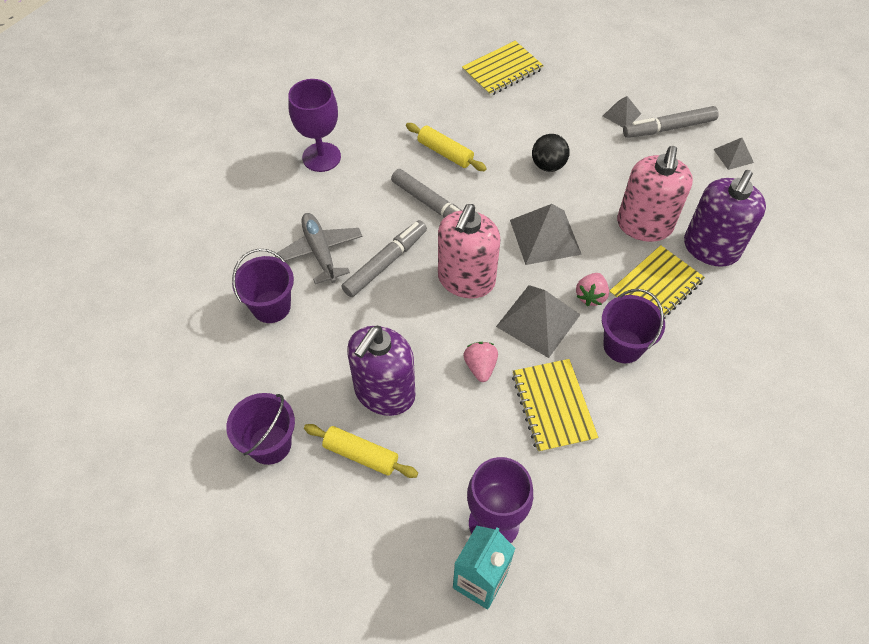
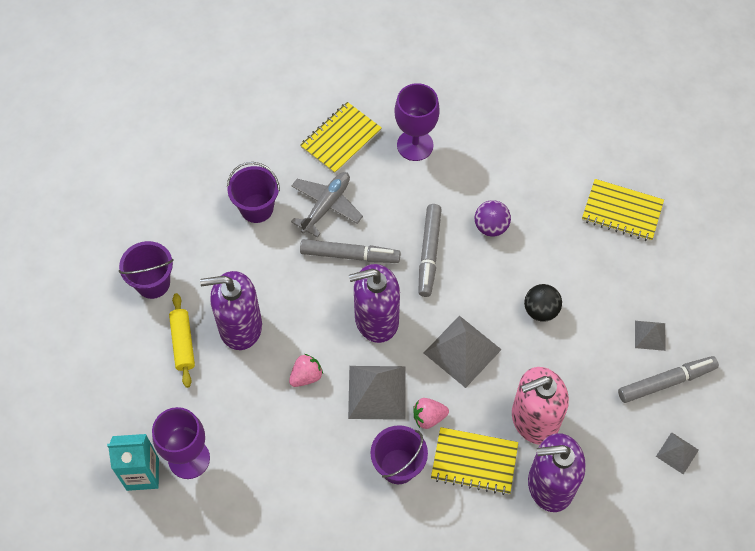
camera: 55 degrees right, 5 degrees up
yellow rolling pin [406,123,487,171] -> purple ball [475,200,511,237]
pink soap dispenser [438,204,500,299] -> purple soap dispenser [349,264,400,343]
yellow notebook [512,359,599,453] -> yellow notebook moved to [300,102,382,174]
grey marker [623,106,719,138] -> grey marker turned 120 degrees clockwise [618,356,719,403]

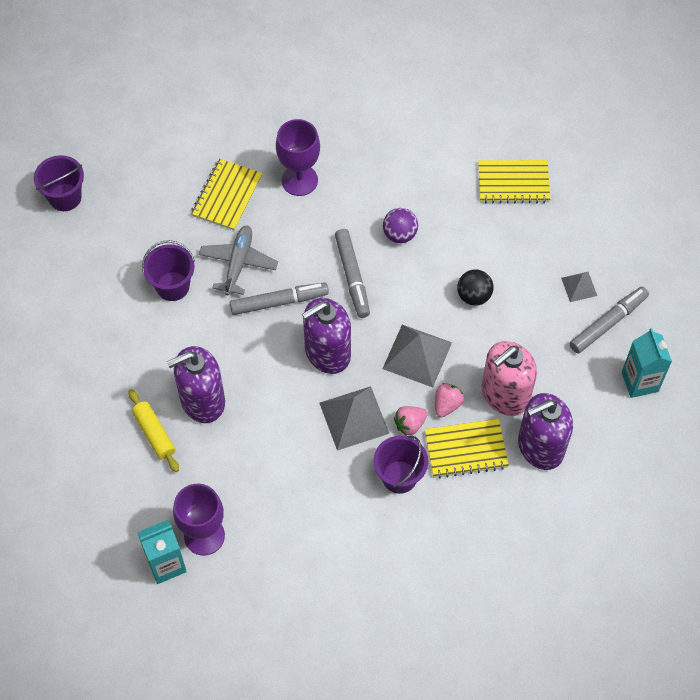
camera: 20 degrees left, 0 degrees up
purple bucket [119,241,173,299] -> purple bucket moved to [34,155,84,211]
pink strawberry [289,354,323,387] -> pink strawberry moved to [435,383,464,417]
grey pyramid [656,432,699,475] -> turquoise carton [622,328,672,398]

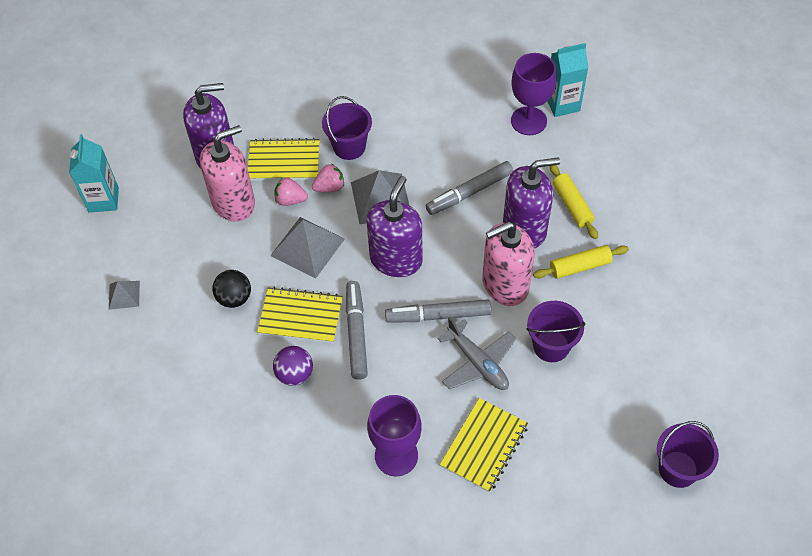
camera: 170 degrees left, 5 degrees down
grey plane [199,225,278,296] -> grey plane turned 60 degrees counterclockwise [437,317,516,390]
purple soap dispenser [302,298,351,374] -> purple soap dispenser turned 45 degrees counterclockwise [367,176,423,277]
pink strawberry [435,383,464,417] -> pink strawberry turned 60 degrees clockwise [275,177,308,206]
yellow notebook [478,160,550,204] -> yellow notebook moved to [257,287,343,343]
grey marker [570,287,649,354] -> grey marker moved to [426,161,513,215]
none -> pink soap dispenser [483,221,535,306]
none -> yellow rolling pin [533,245,629,279]

